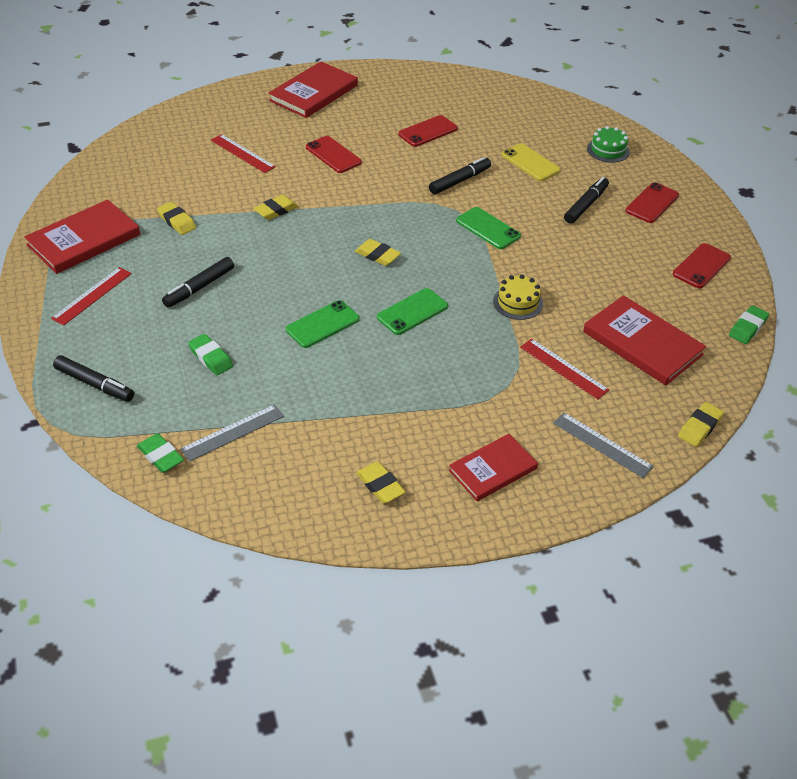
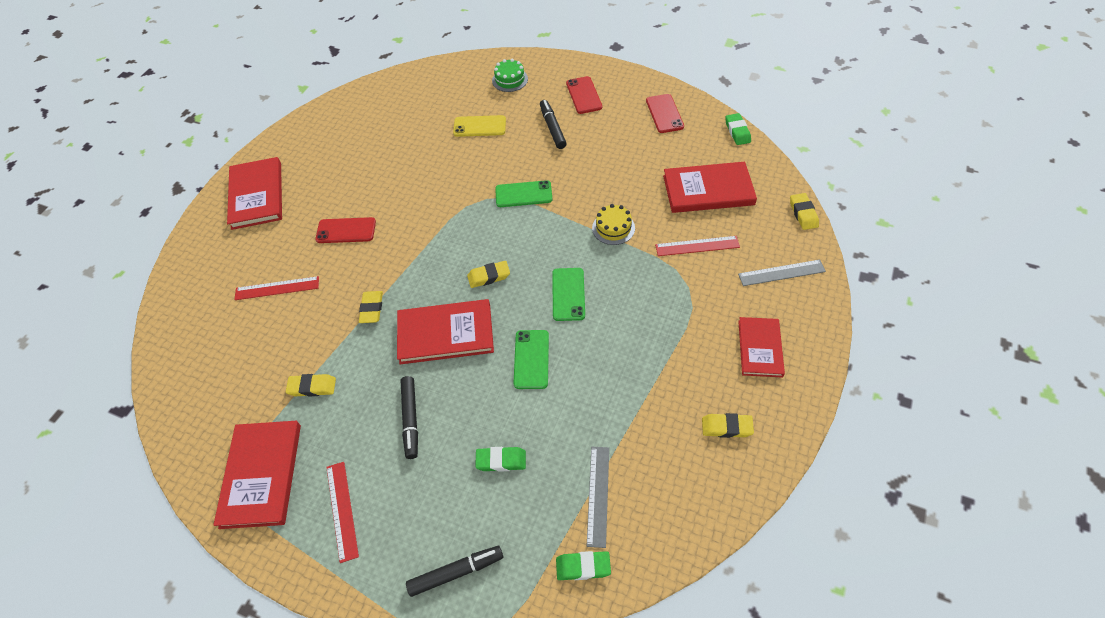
camera: 45 degrees left, 10 degrees up
red phone [398,115,458,147] -> none
black marker [429,157,491,194] -> none
none -> red book [397,299,494,364]

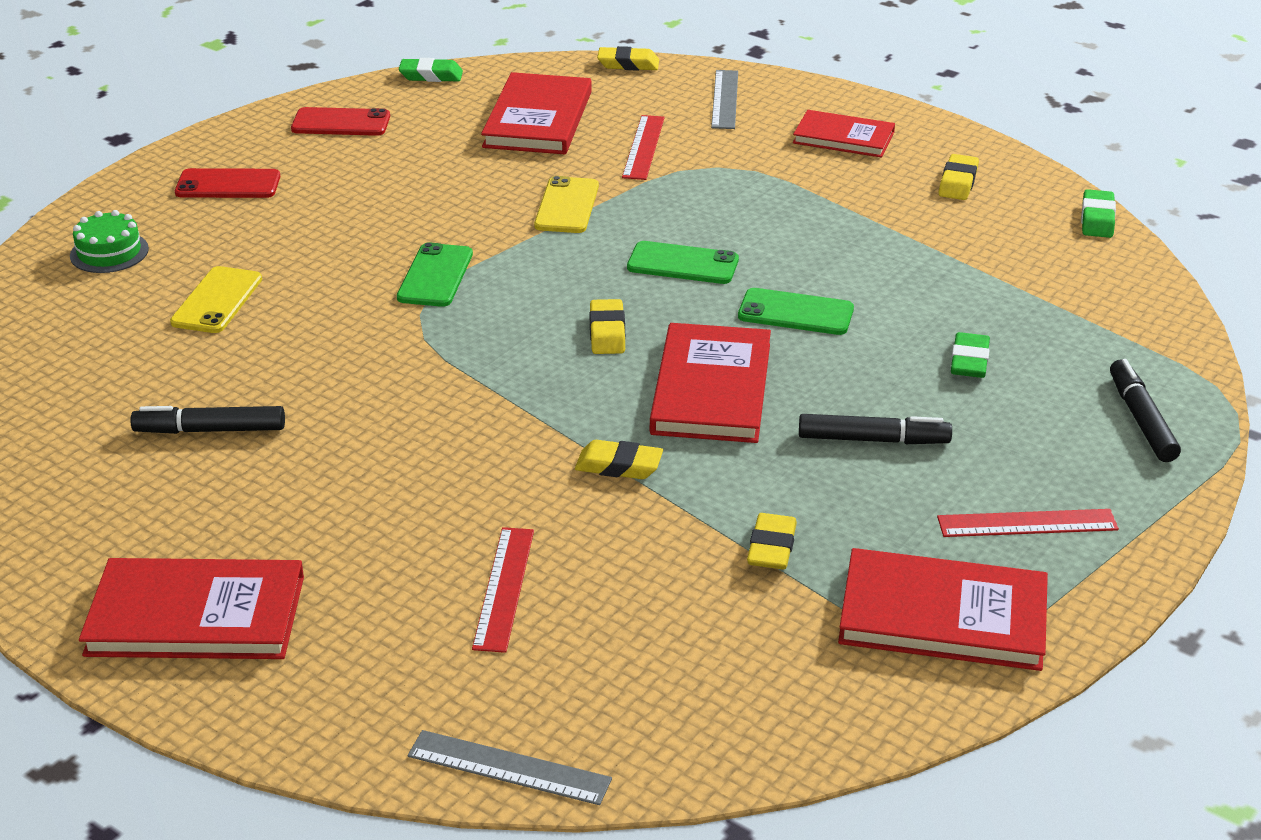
camera: 80 degrees left, 20 degrees down
red phone [315,217,376,243] -> none
black marker [540,100,567,149] -> black marker moved to [130,406,285,434]
green eraser [556,551,611,580] -> green eraser moved to [1081,189,1116,238]
grey ruler [587,447,609,548] -> grey ruler moved to [408,730,612,805]
yellow cake [592,204,635,245] -> yellow phone [534,176,599,233]

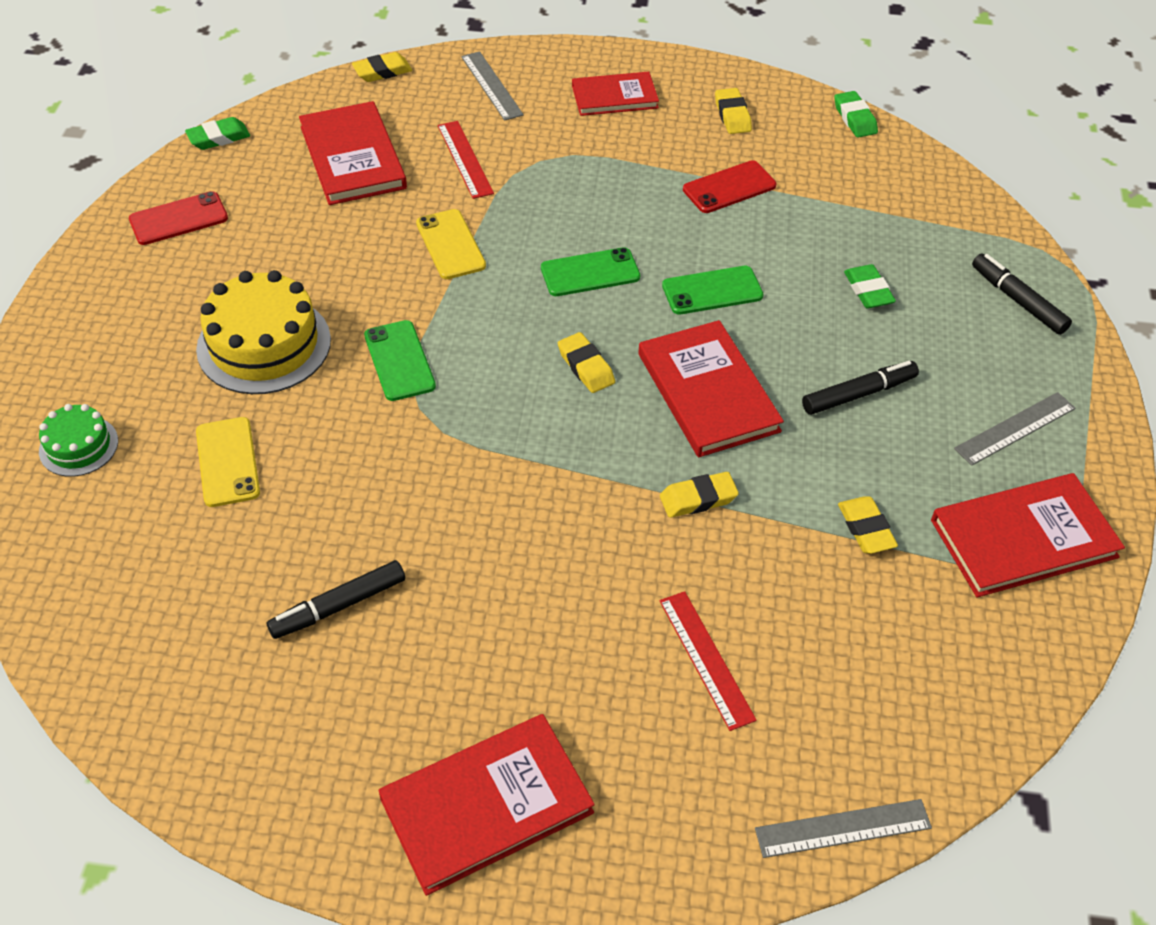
camera: 30 degrees left, 15 degrees up
red phone [175,168,280,198] -> red phone moved to [683,160,776,213]
red ruler [937,509,1119,537] -> grey ruler [954,392,1076,466]
none -> yellow cake [196,270,331,394]

